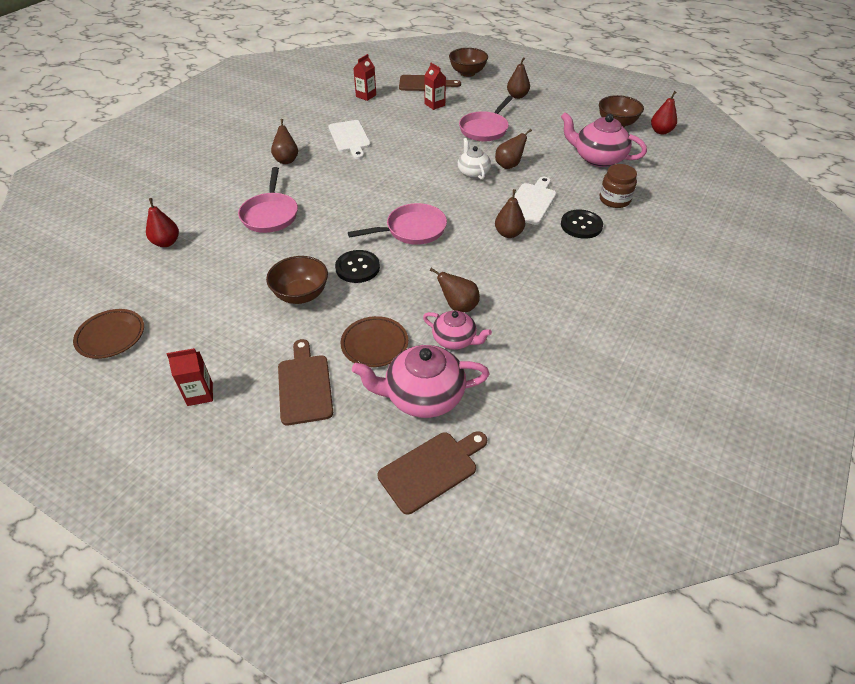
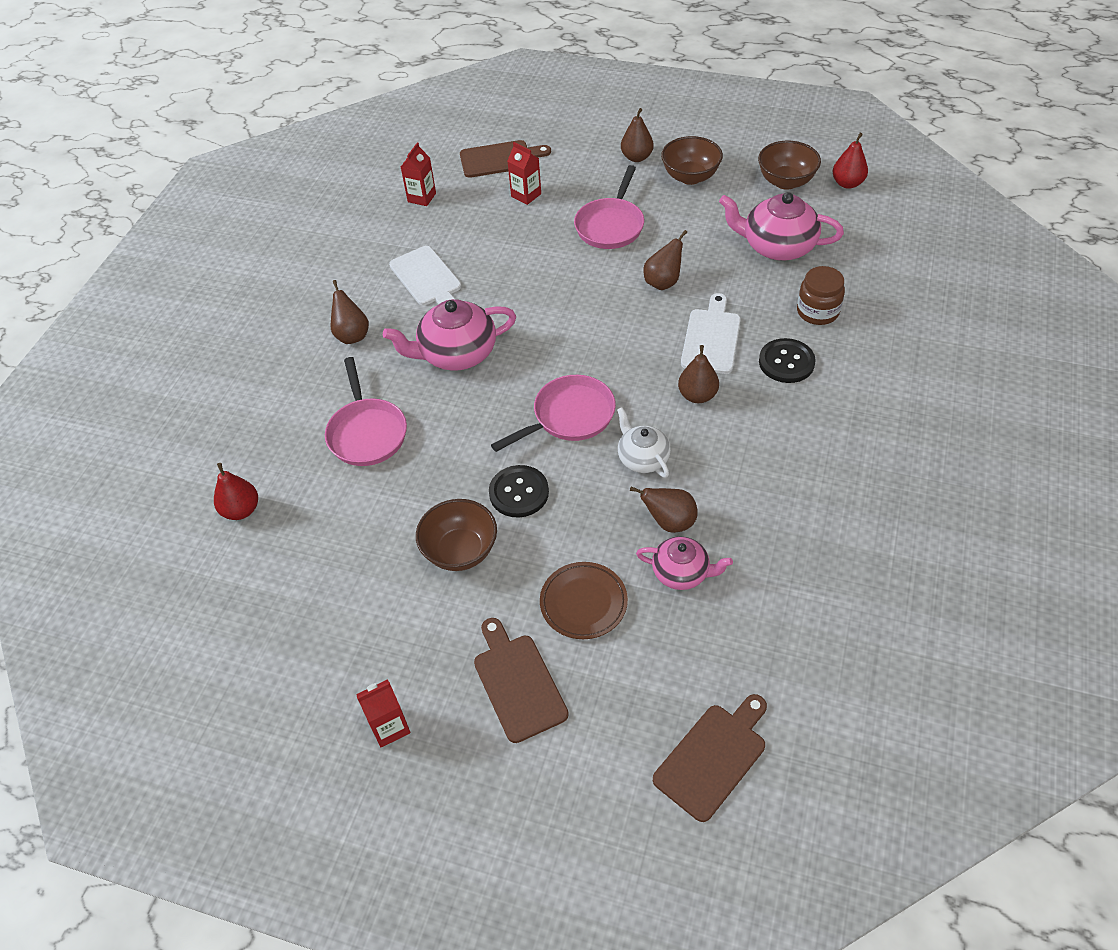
camera: 10 degrees left, 5 degrees up
brown plate [73,309,144,359] -> none
pink teapot [352,345,489,418] -> pink teapot moved to [383,299,516,371]
brown bowl [449,48,488,77] -> brown bowl moved to [661,136,723,185]
white teapot [458,138,491,180] -> white teapot moved to [617,407,671,478]

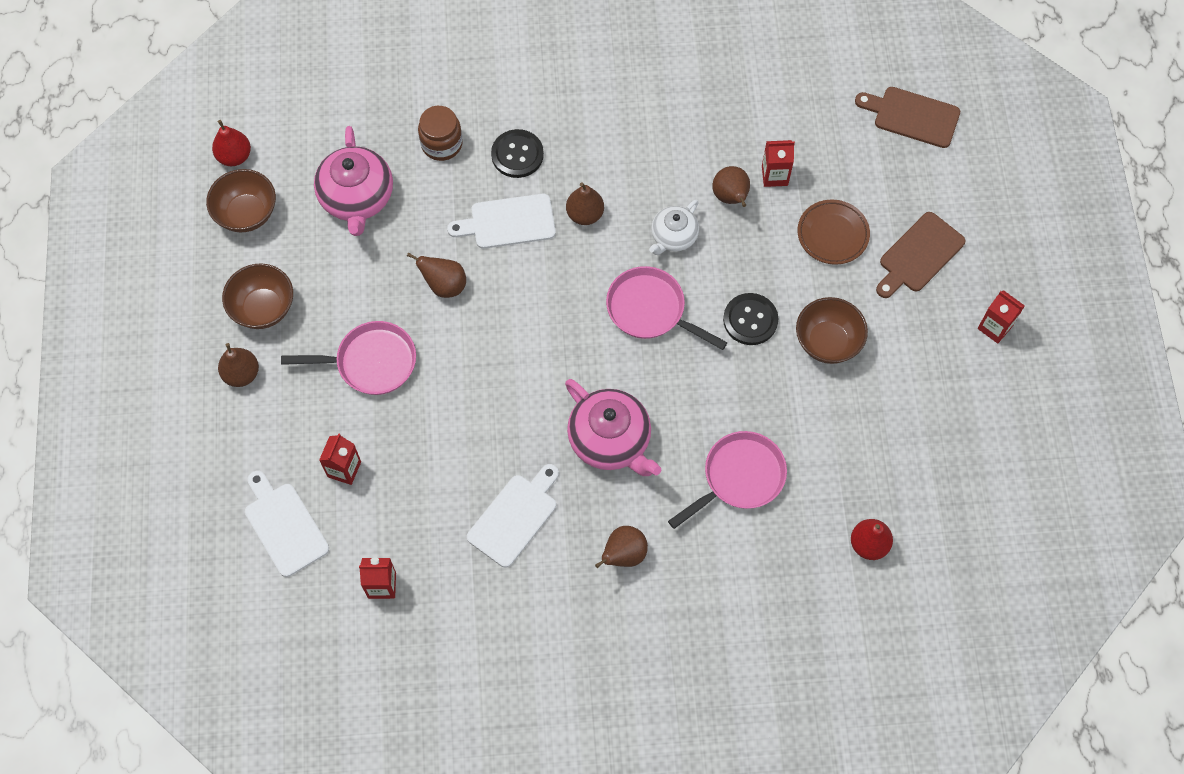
camera: 115 degrees left, 15 degrees up
brown cutting board [460,140,551,178] -> white cutting board [245,471,329,577]
pink teapot [636,536,733,590] -> red carton [762,140,795,187]

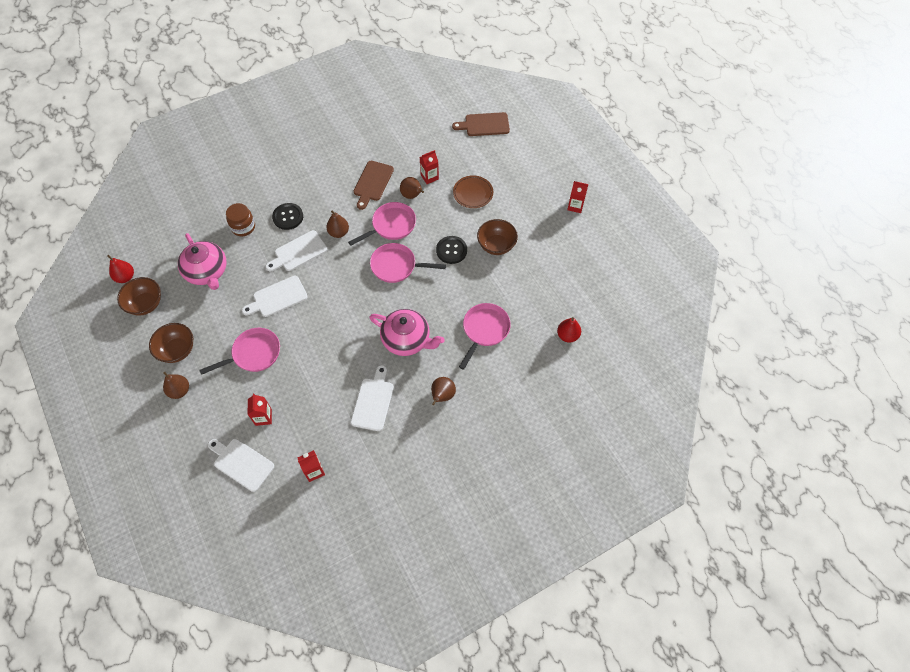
camera: 25 degrees left, 5 degrees down
brown pear [407,252,466,298] -> white cutting board [242,276,308,317]
white teapot [649,199,699,255] -> pink pan [348,202,416,246]
brown cutting board [876,212,965,298] -> brown cutting board moved to [354,161,394,210]

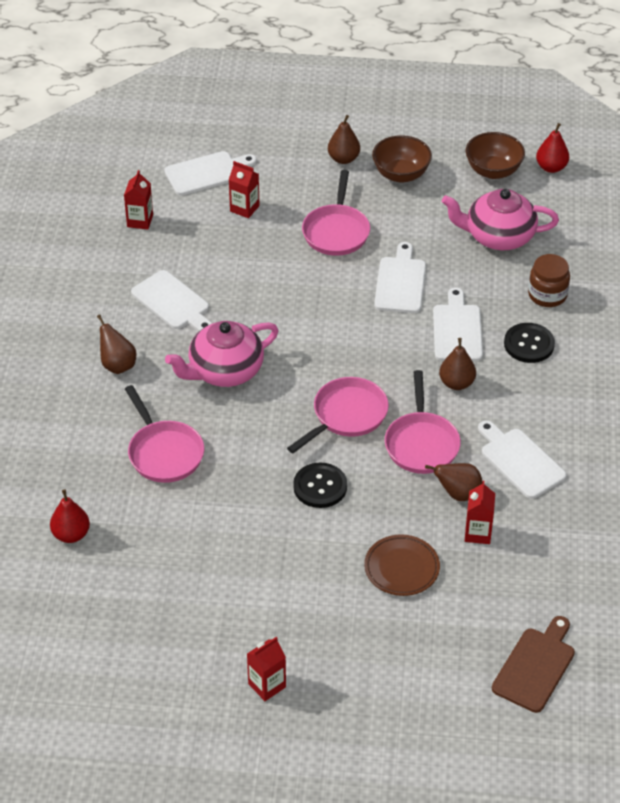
camera: 125 degrees right, 15 degrees down
brown cutting board [354,161,394,210] -> white cutting board [478,420,566,499]
brown bowl [477,219,518,255] -> none

